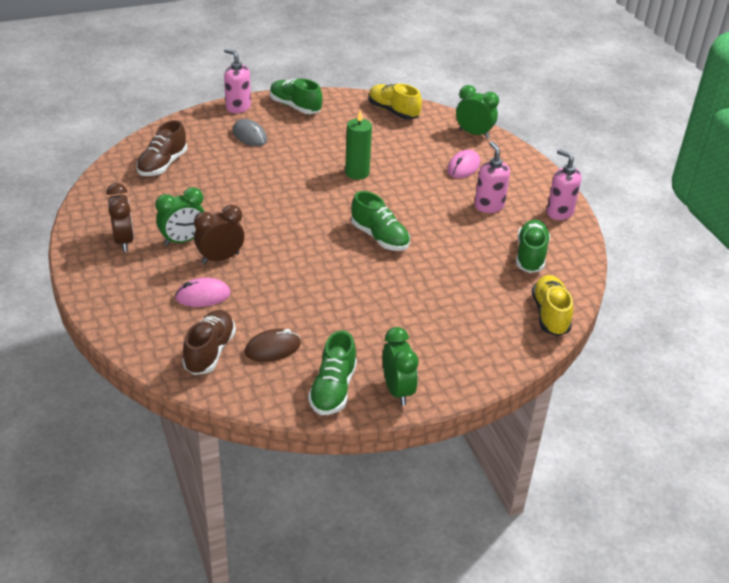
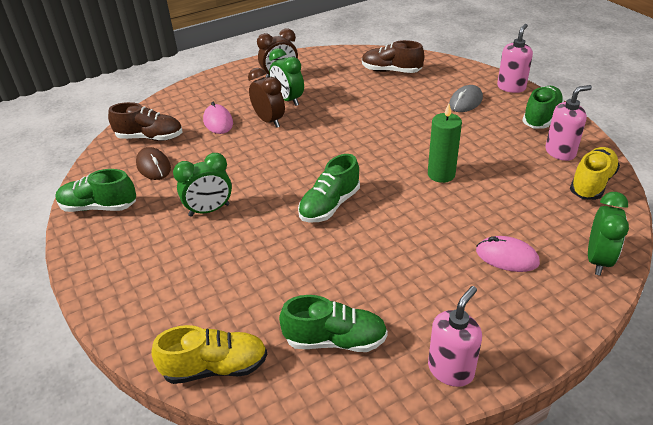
camera: 85 degrees right, 0 degrees up
green clock [383,327,418,406] -> green clock moved to [173,153,232,217]
pink soap dispenser [475,141,510,213] -> pink soap dispenser moved to [545,85,592,161]

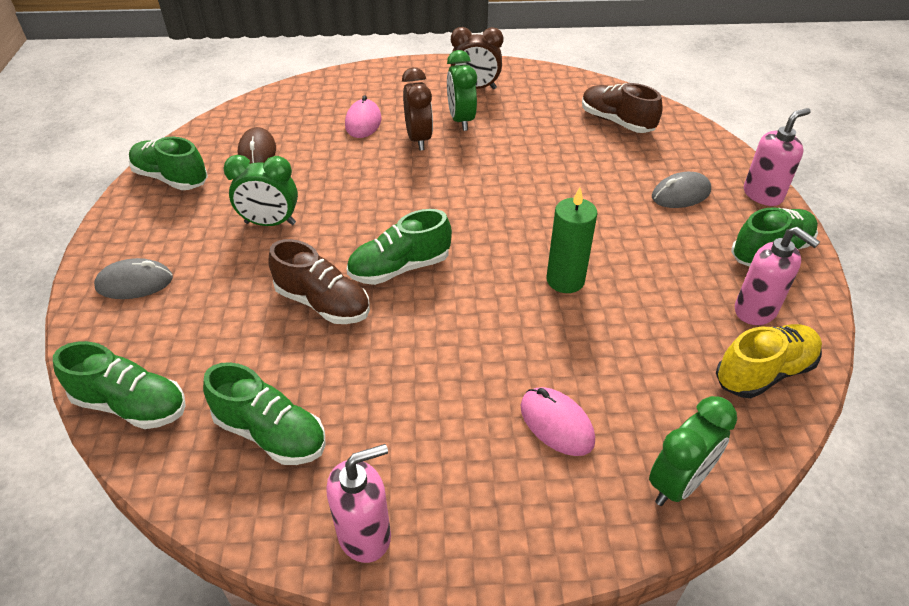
camera: 25 degrees right, 5 degrees up
brown shoe [108,102,182,141] -> brown shoe moved to [268,239,370,324]
yellow shoe [151,325,267,384] -> green shoe [53,341,186,429]
pink soap dispenser [545,85,592,161] -> pink soap dispenser turned 45 degrees clockwise [735,227,820,325]
none -> grey mouse [94,258,173,299]

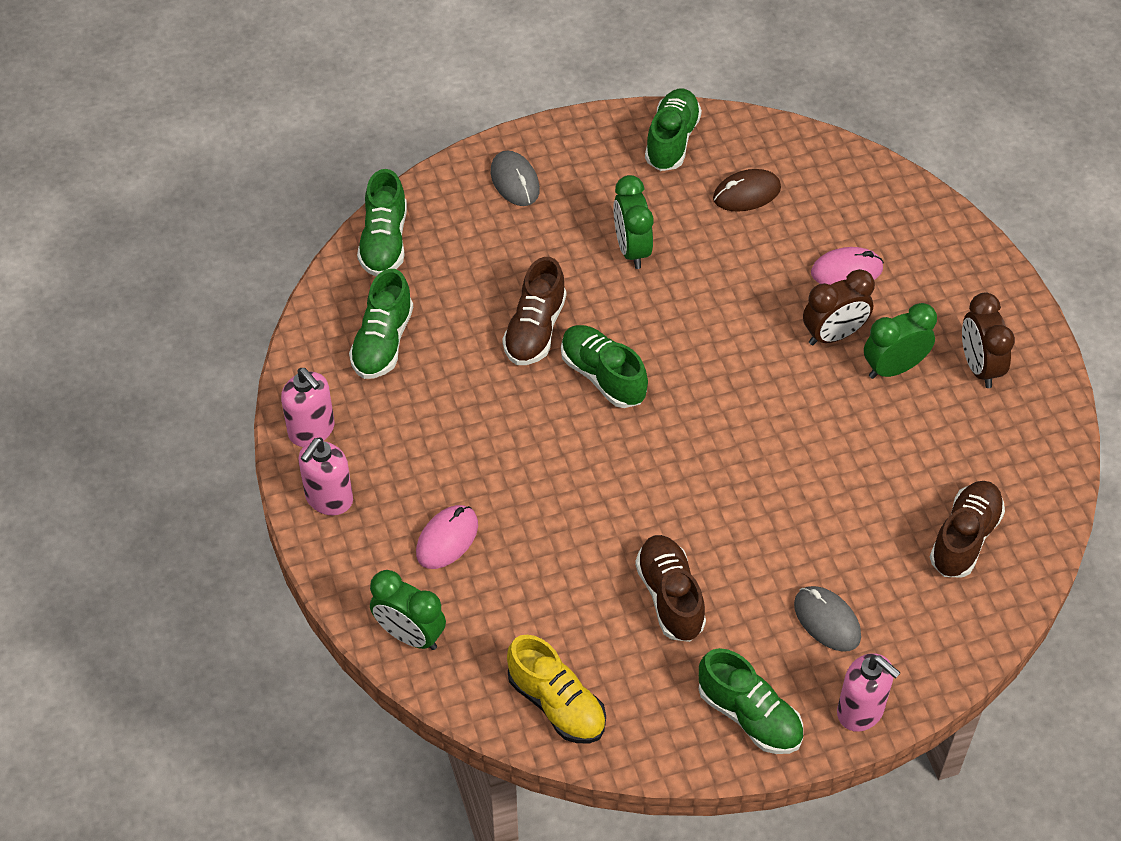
camera: 75 degrees right, 10 degrees up
green candle [546,187,598,293] -> none
pink soap dispenser [735,227,820,325] -> pink soap dispenser moved to [299,437,353,515]
none -> brown shoe [635,535,706,642]

